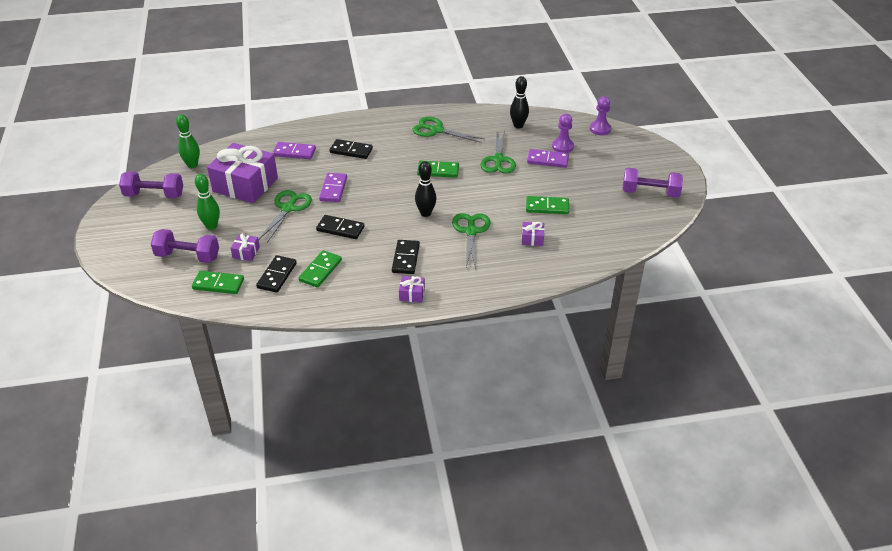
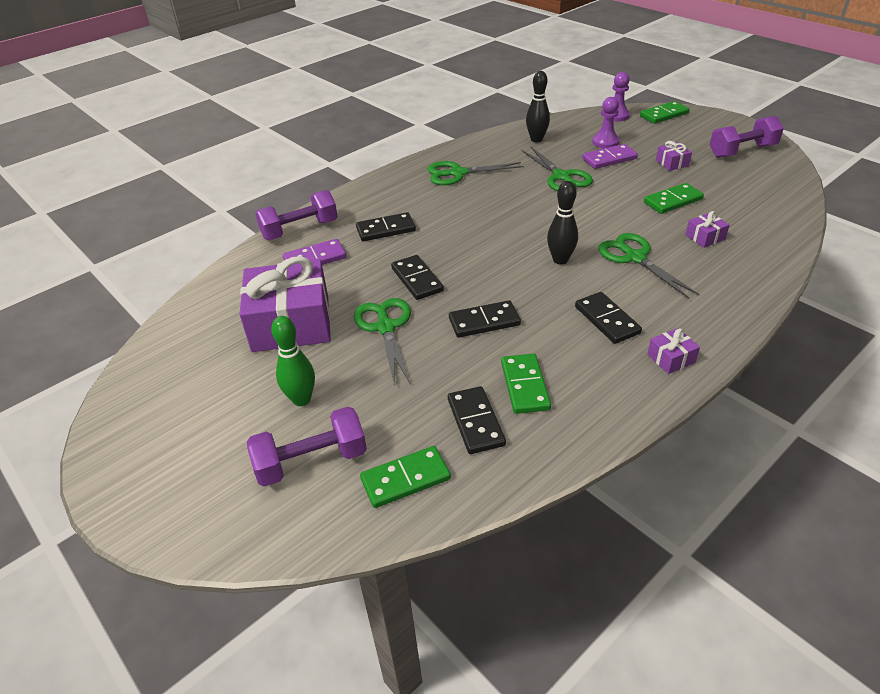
camera: 30 degrees left, 0 degrees up
purple dumbbell [119,171,183,198] -> purple dumbbell moved to [255,190,338,240]
green bowling pin [176,114,200,168] -> none
purple gift [231,233,260,261] -> purple gift moved to [656,141,692,171]
purple domino [319,173,347,202] -> black domino [391,255,444,300]
green domino [417,161,459,178] -> green domino moved to [640,101,690,124]

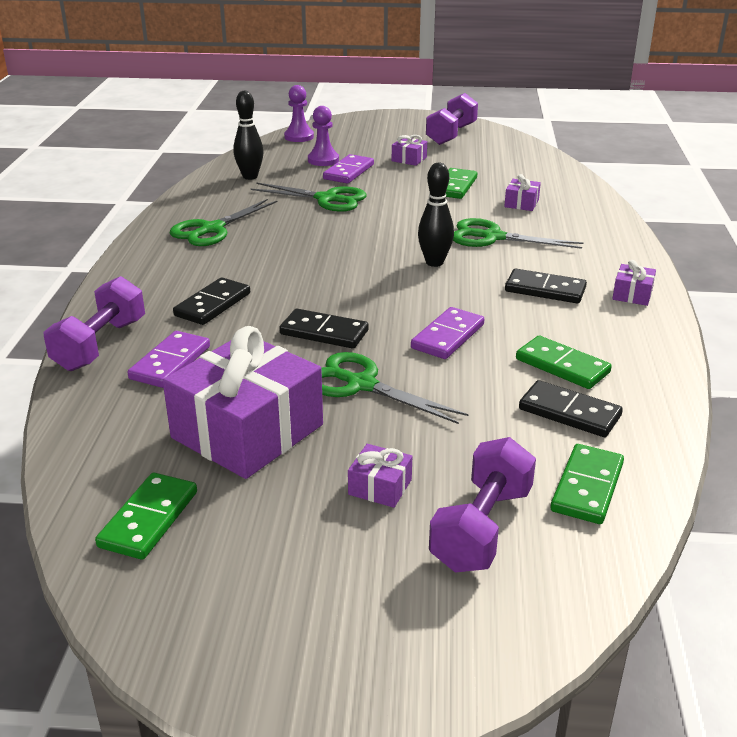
camera: 45 degrees left, 10 degrees down
green bowling pin [271,316,315,406] -> purple gift [348,444,412,508]
black domino [449,300,521,338] -> purple domino [411,307,484,359]
green domino [640,101,690,124] -> green domino moved to [95,473,197,560]

